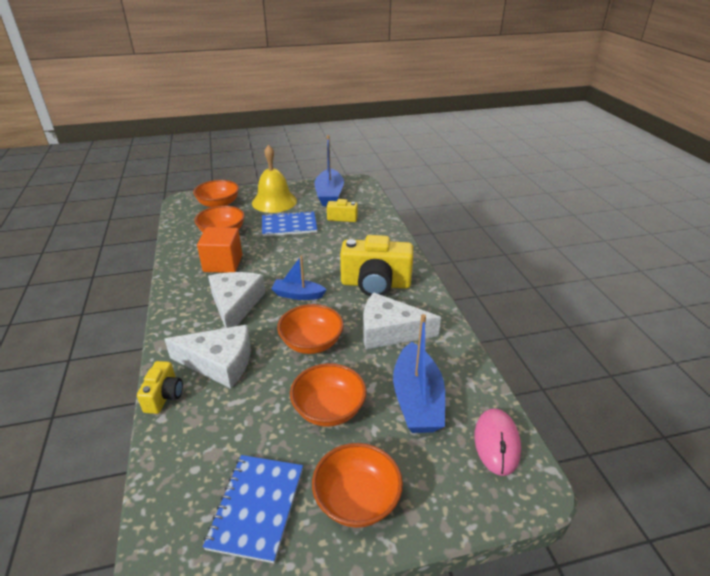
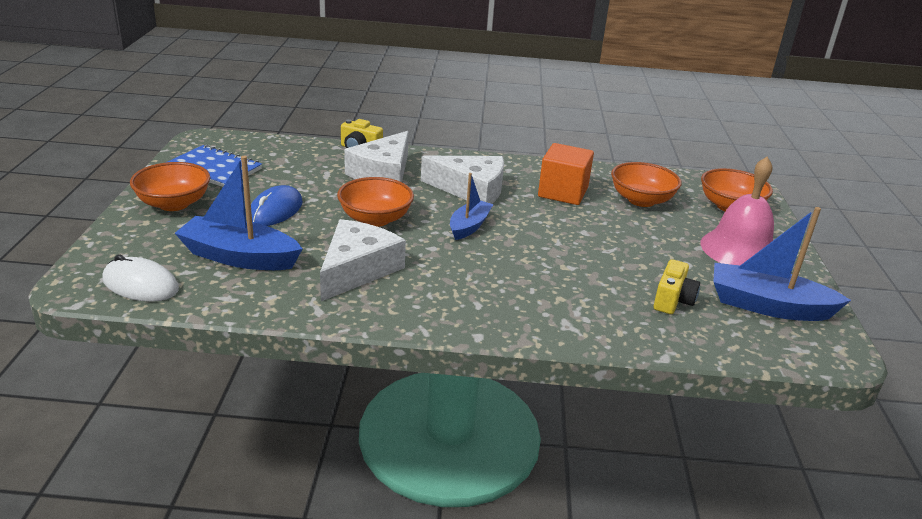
camera: 105 degrees right, 5 degrees down
yellow bell [252,145,297,213] -> pink bell [700,157,774,265]
blue notebook [262,211,317,237] -> none
orange bowl [290,363,367,427] -> blue mouse [251,185,303,226]
yellow camera [340,235,413,296] -> none
pink mouse [474,408,521,476] -> white mouse [102,255,179,302]

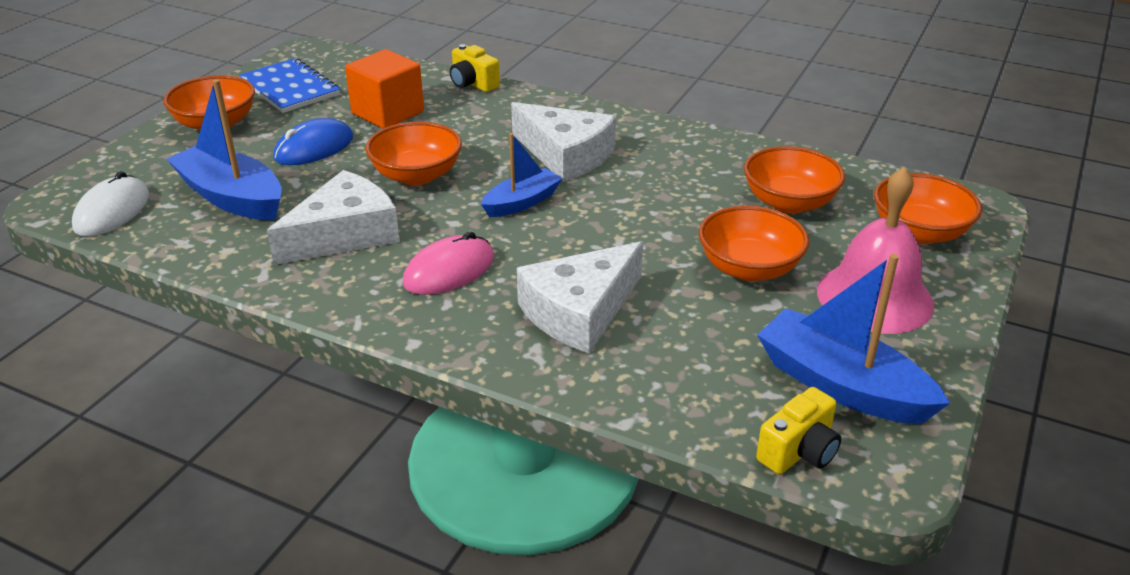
camera: 25 degrees right, 5 degrees up
white mouse [102,255,179,302] -> white mouse turned 60 degrees clockwise [72,171,149,237]
white cheese [344,131,409,182] -> white cheese moved to [517,241,643,354]
orange cube [538,143,594,205] -> orange cube moved to [345,49,424,128]
yellow camera [653,259,700,314] -> yellow camera moved to [756,387,841,474]
none -> pink mouse [403,231,494,295]
none -> orange bowl [699,205,809,281]

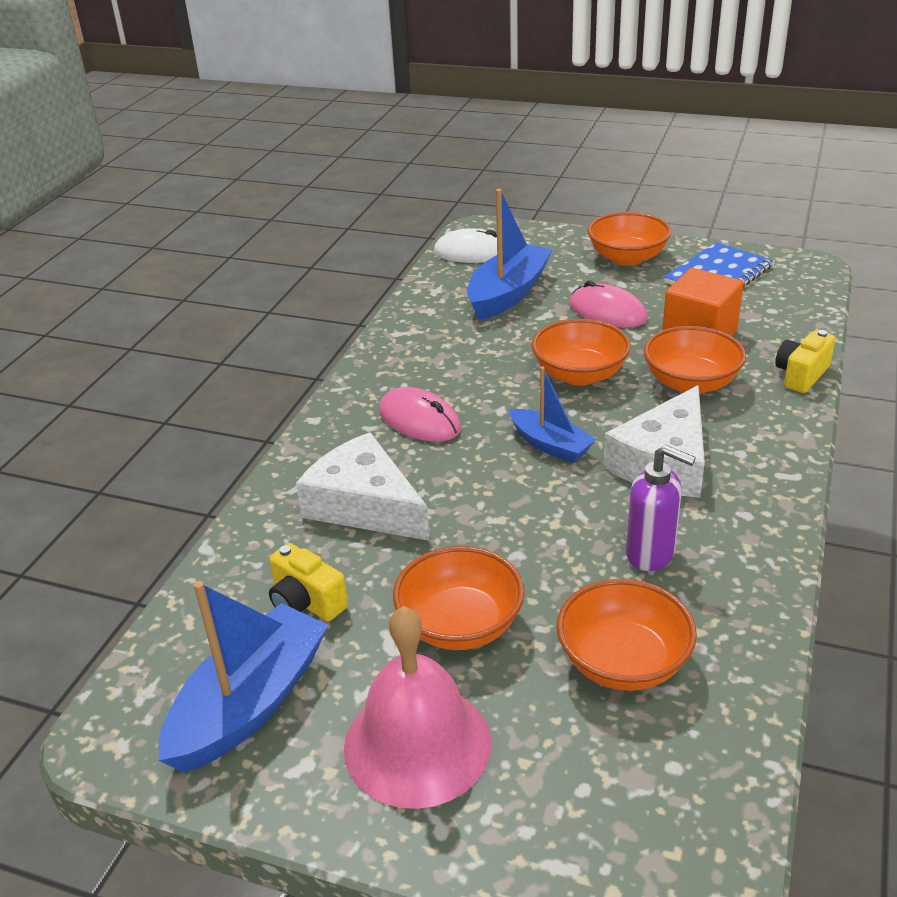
camera: 85 degrees right, 0 degrees up
white cheese [267,170,400,265] -> none
blue mouse [273,118,353,165] -> pink mouse [570,281,647,328]
yellow camera [756,387,841,474] -> yellow camera moved to [269,543,348,621]
orange bowl [874,173,982,244] -> orange bowl moved to [644,326,746,394]
none -> purple soap dispenser [626,445,696,571]

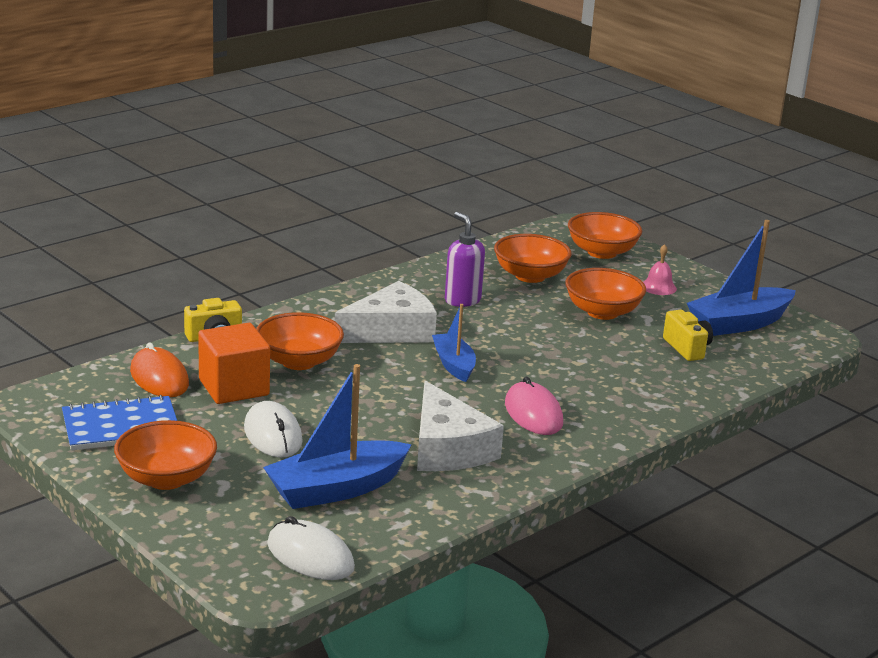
camera: 155 degrees left, 10 degrees down
white cheese [296,432,430,541] -> white cheese moved to [417,381,504,471]
pink bell [344,606,491,809] -> pink bell [643,244,677,295], size x0.45
orange bowl [532,319,631,386] -> orange bowl moved to [568,212,642,259]
pink mouse [570,281,647,328] -> white mouse [244,401,303,457]
none -> orange mouse [130,342,189,397]

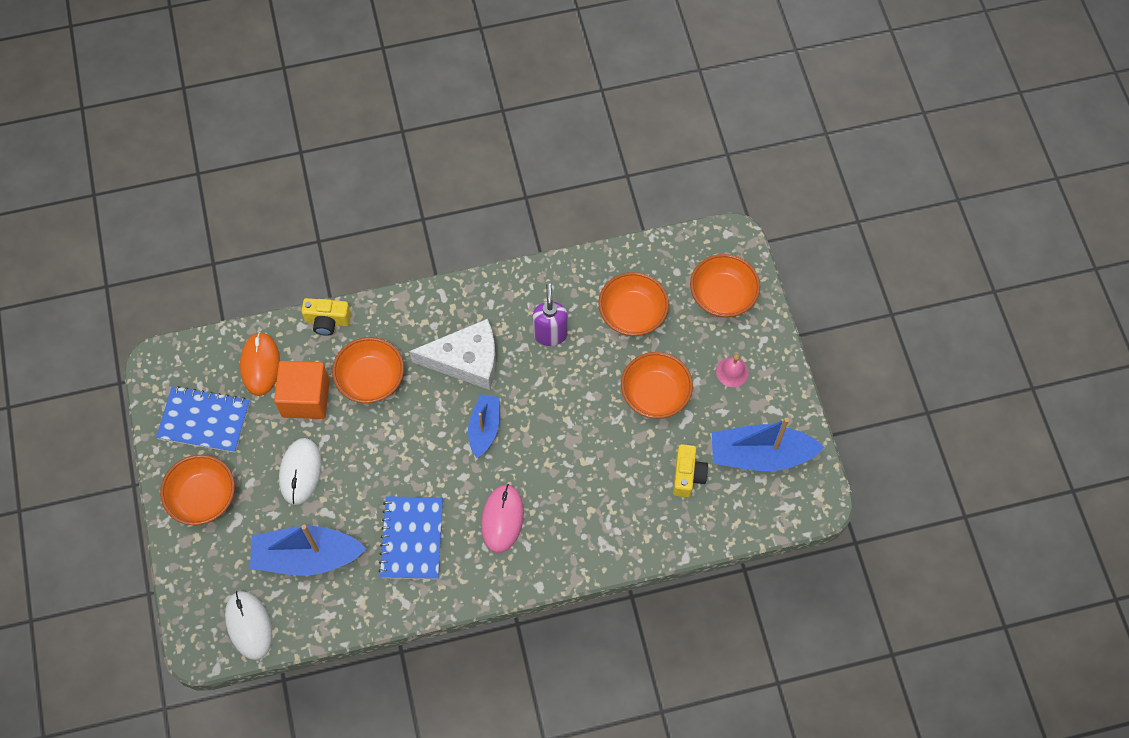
camera: 30 degrees right, 40 degrees up
white cheese [417,381,504,471] -> blue notebook [378,496,443,579]

